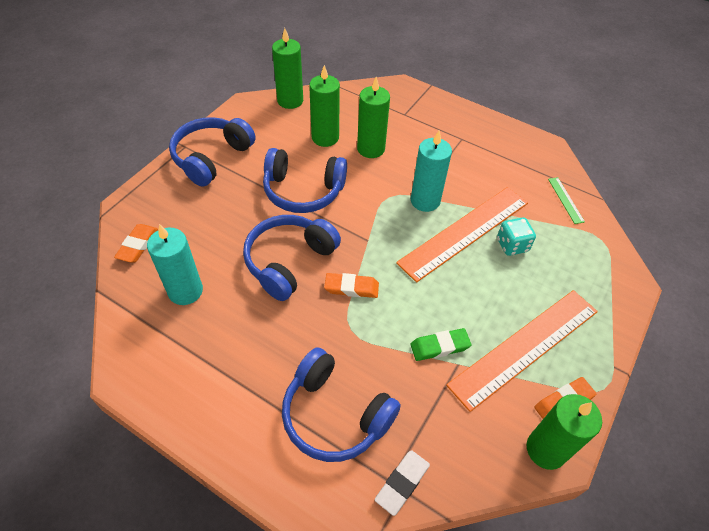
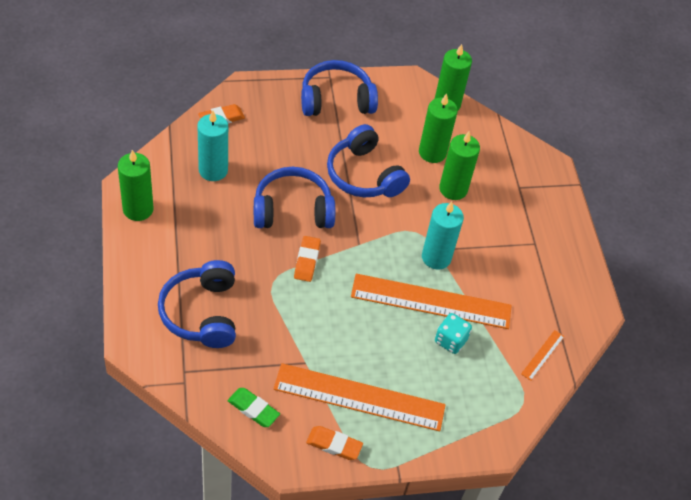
camera: 45 degrees right, 0 degrees up
orange eraser [324,273,379,298] -> orange eraser turned 45 degrees clockwise [294,236,321,282]
white eraser [375,450,430,516] -> none
green eraser [410,328,472,361] -> green eraser moved to [228,388,280,427]
green candle [527,394,602,470] -> green candle moved to [118,150,153,221]
green ruler [548,177,585,224] -> orange ruler [521,330,565,381]

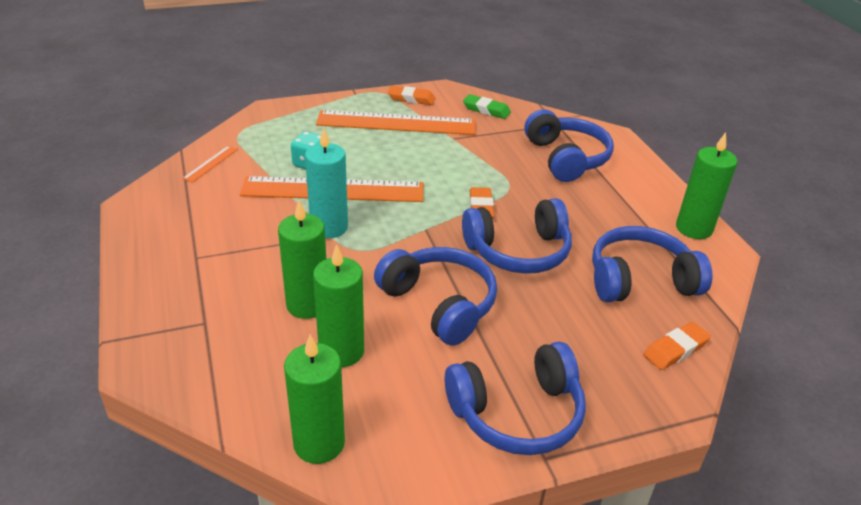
camera: 175 degrees right, 15 degrees down
turquoise candle [197,110,228,181] -> blue headphones [592,226,713,302]

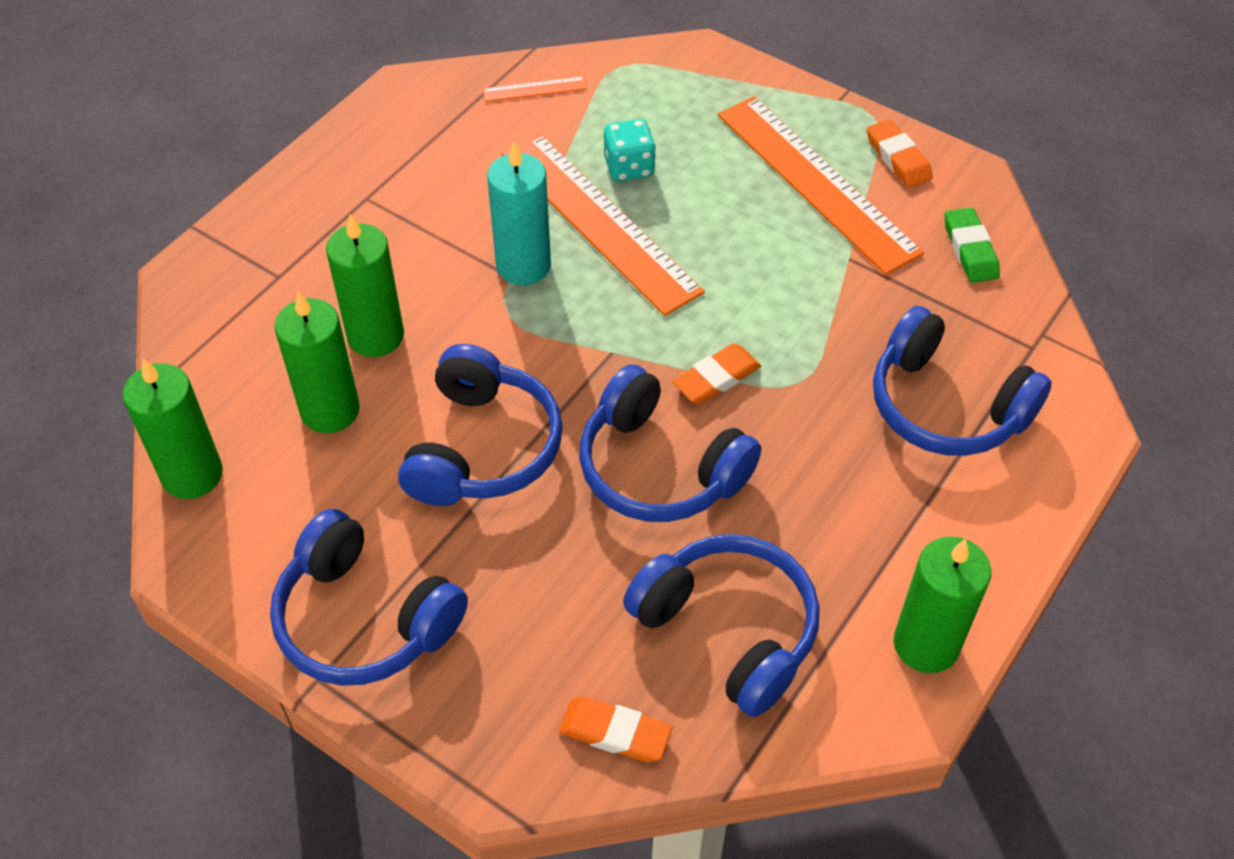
camera: 55 degrees right, 15 degrees up
blue headphones [525,109,614,182] -> blue headphones turned 90 degrees clockwise [873,306,1052,456]

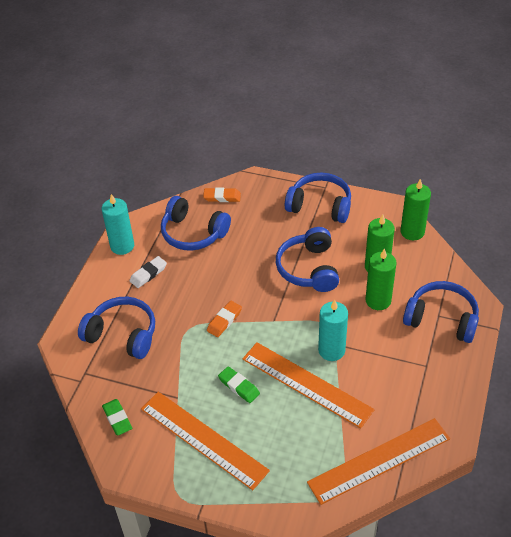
camera: 165 degrees right, 5 degrees down
orange ruler [483,76,587,102] -> orange ruler [307,418,450,505], size x2.47
blue headphones [579,364,761,522] -> blue headphones moved to [403,281,479,343]
turquoise dice [604,119,656,182] -> none
orange eraser [867,119,933,188] -> none
green candle [894,536,991,673] -> turquoise candle [102,194,134,255]
none -> white eraser [130,256,167,288]
none -> green eraser [218,366,260,403]

